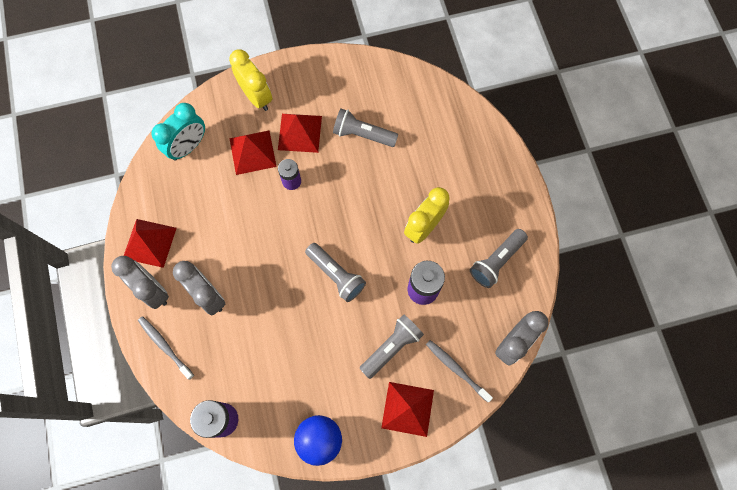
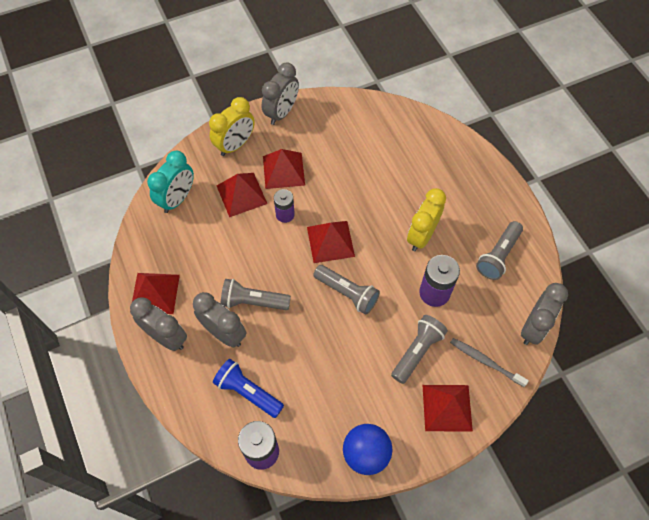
camera: 10 degrees left, 10 degrees down
grey toothbrush [138,316,194,380] -> none
yellow clock [229,50,272,111] -> yellow clock turned 90 degrees clockwise [209,97,255,156]
grey flashlight [333,109,398,147] -> grey flashlight moved to [221,279,291,310]
none -> blue flashlight [213,359,284,418]
none -> grey clock [262,62,299,125]
none -> red pyramid [307,221,355,263]

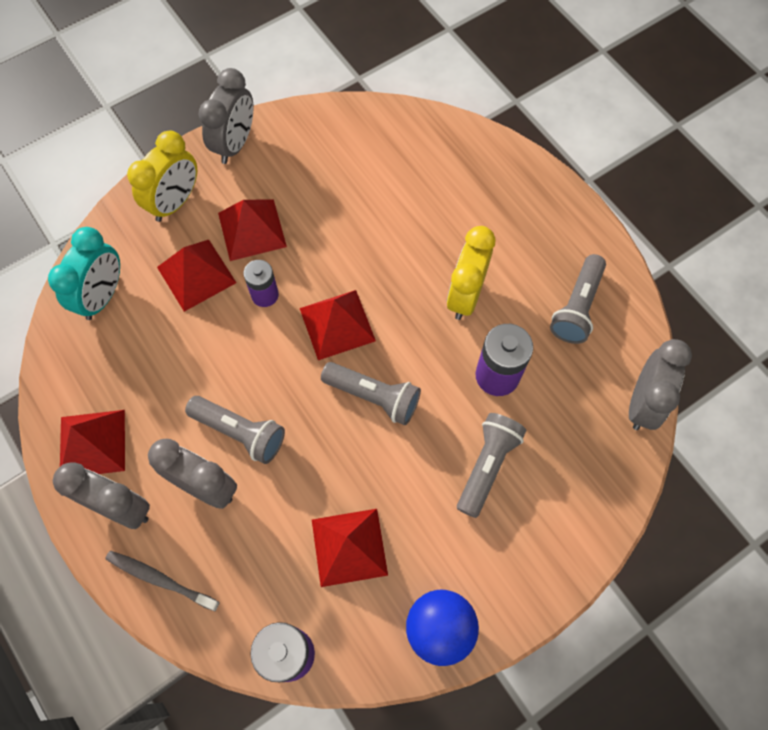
camera: 10 degrees left, 5 degrees up
blue flashlight [213,359,284,418] -> none
grey flashlight [221,279,291,310] -> grey flashlight turned 150 degrees counterclockwise [185,396,285,464]
red pyramid [423,385,473,432] -> red pyramid moved to [312,509,388,587]
grey toothbrush [450,338,529,387] -> grey toothbrush moved to [105,550,220,611]

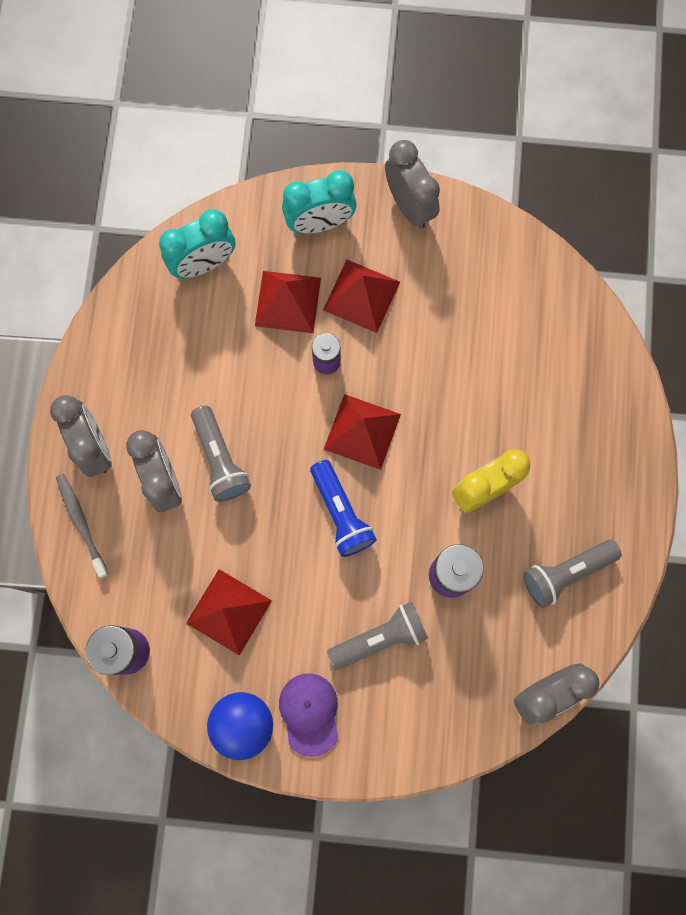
camera: 40 degrees right, 10 degrees up
red pyramid [60,410,125,474] -> none
yellow clock [127,130,197,222] -> turquoise clock [282,170,357,234]
grey clock [199,68,253,164] -> grey clock turned 90 degrees counterclockwise [385,140,440,229]
grey flashlight [321,362,421,425] -> blue flashlight [310,460,377,557]
none -> purple cap [279,673,338,757]

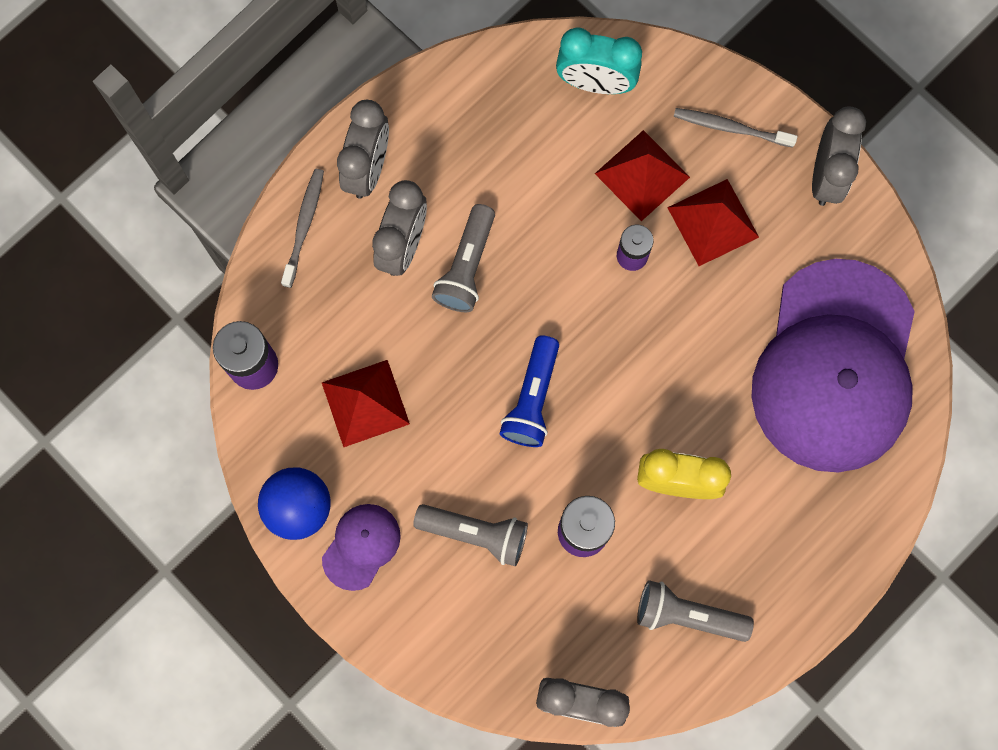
camera: 40 degrees right, 0 degrees up
turquoise clock [282,170,357,234] -> grey toothbrush [674,108,798,148]
red pyramid [324,394,401,470] -> none
none -> purple cap [751,259,915,472]

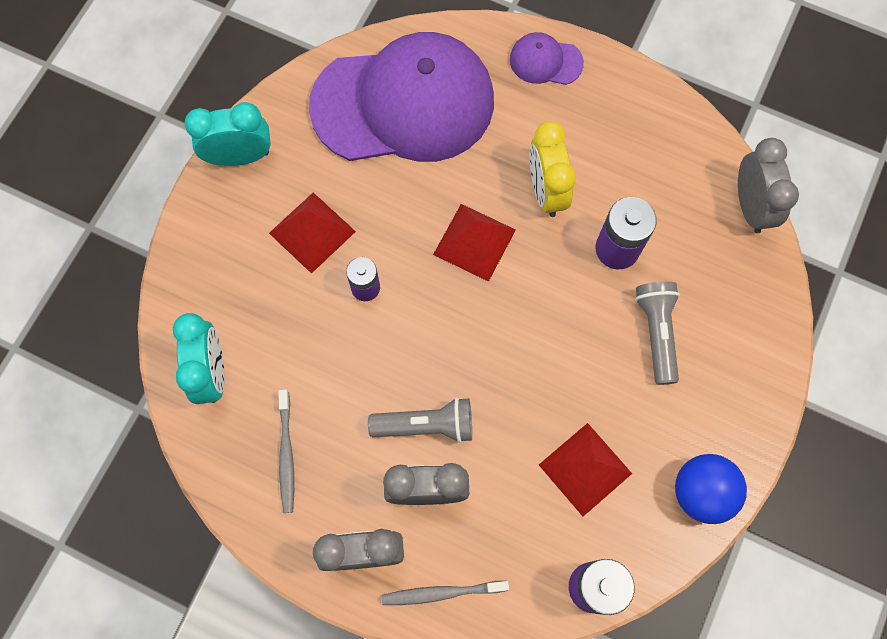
camera: 110 degrees left, 5 degrees down
purple cap [322,504,401,591] -> purple cap moved to [510,32,584,85]
blue flashlight [499,336,559,447] -> none
red pyramid [595,130,690,221] -> red pyramid moved to [433,204,516,282]
grey flashlight [637,580,754,642] -> none
grey toothbrush [674,108,798,148] -> grey toothbrush moved to [278,389,294,513]
grey clock [812,106,866,206] -> turquoise clock [185,102,271,166]

